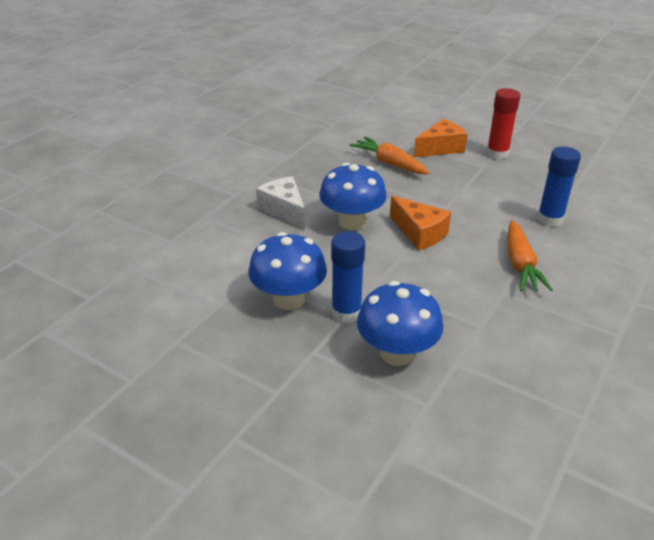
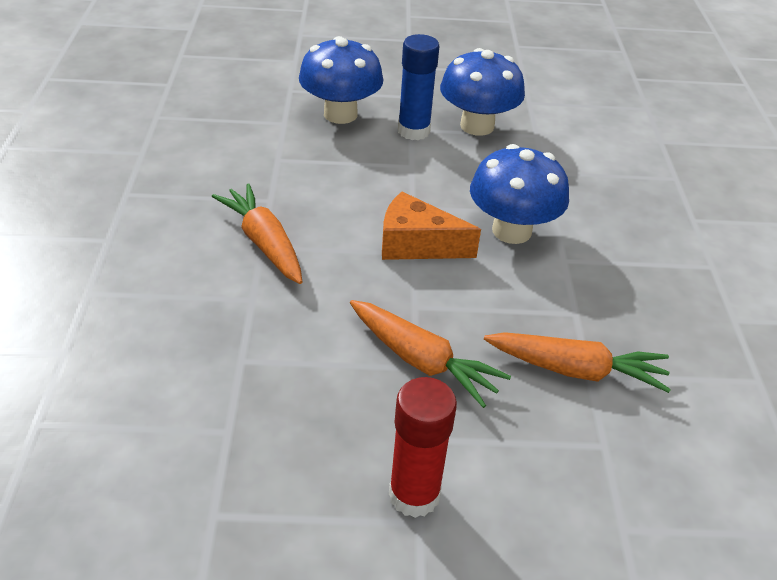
camera: 145 degrees right, 5 degrees up
white cheese [256,176,305,229] -> none
orange cheese [414,119,468,157] -> none
blue glue stick [537,146,581,227] -> none
none -> orange carrot [350,300,511,408]

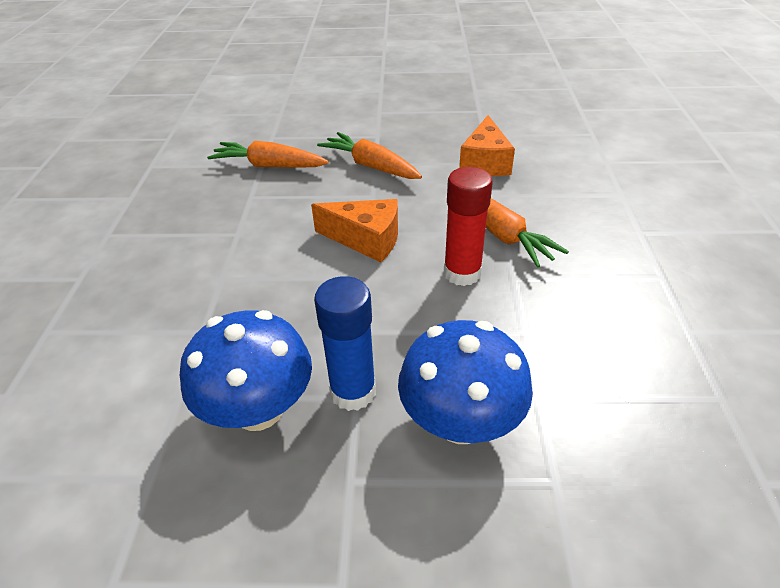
camera: 175 degrees left, 0 degrees up
red glue stick [389,377,457,518] -> red glue stick moved to [443,167,493,286]
blue mushroom [470,144,569,244] -> none
none -> orange cheese [459,115,515,176]

